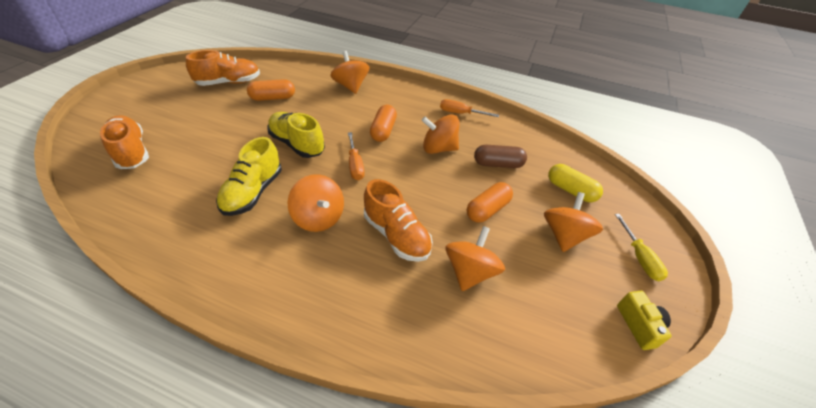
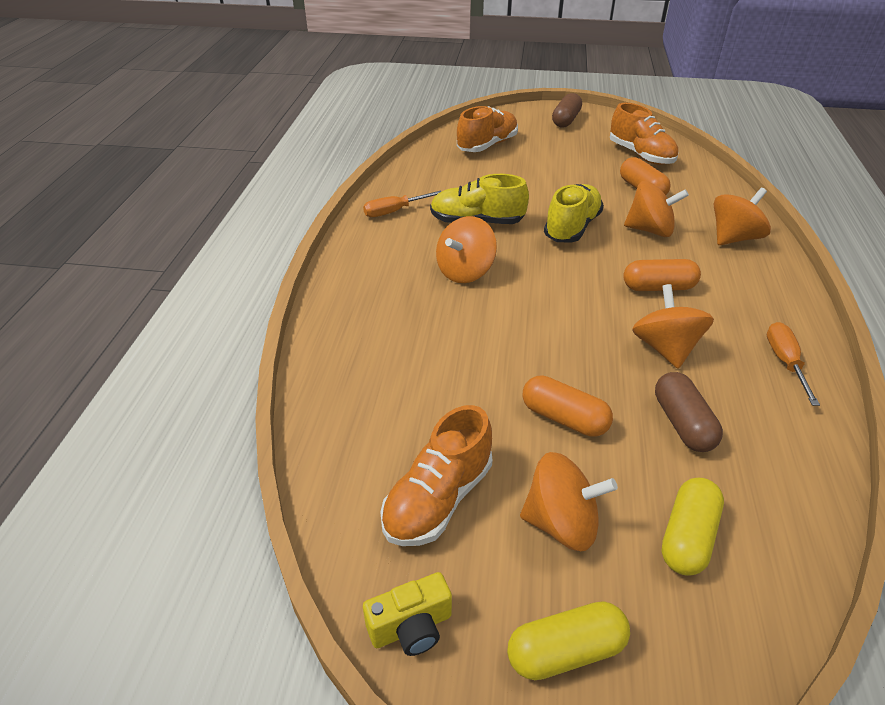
camera: 80 degrees right, 5 degrees down
orange screwdriver [348,132,365,180] -> orange screwdriver moved to [363,191,442,217]
orange shoe [364,179,433,262] -> orange shoe moved to [380,405,492,546]
orange spinning top [446,226,505,291] -> orange spinning top moved to [624,181,689,237]
yellow screwdriver [615,214,668,281] -> yellow capsule [507,601,630,680]
none -> brown capsule [552,93,582,128]

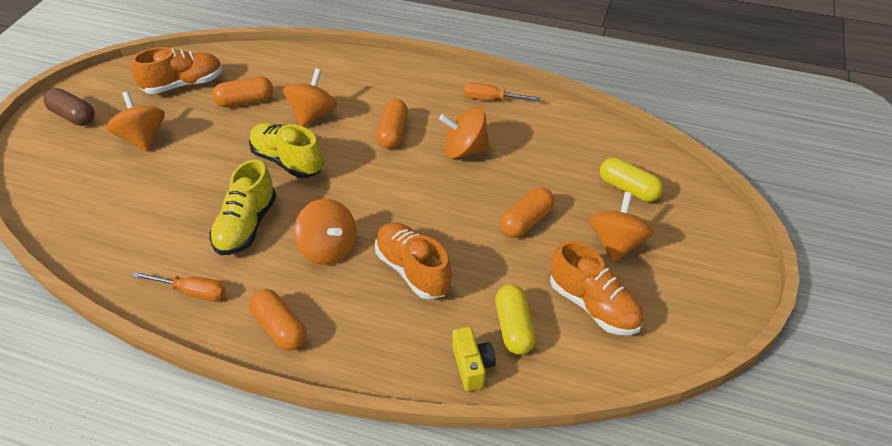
camera: 80 degrees left, 5 degrees up
orange screwdriver [363,191,442,217] -> orange screwdriver turned 60 degrees counterclockwise [133,272,226,301]
yellow camera [363,572,452,656] -> yellow camera moved to [452,327,496,391]
orange shoe [457,106,518,152] -> orange shoe moved to [375,222,452,299]
yellow capsule [507,601,630,680] -> yellow capsule moved to [495,284,536,355]
brown capsule [655,372,723,452] -> none
orange spinning top [714,188,771,245] -> orange spinning top moved to [106,91,165,151]
none -> orange capsule [249,289,306,350]

